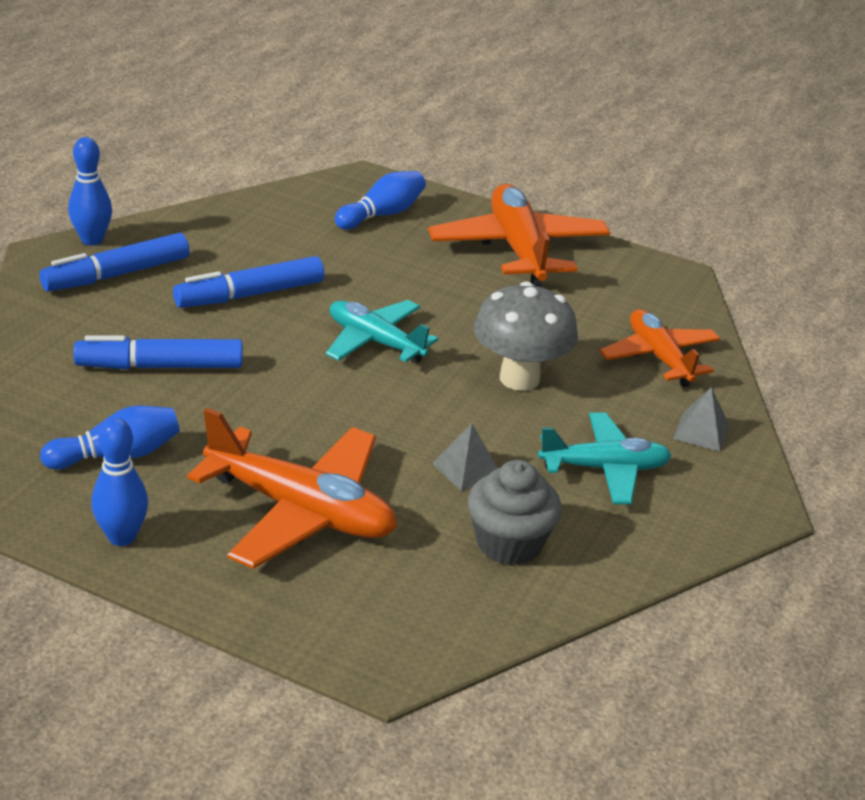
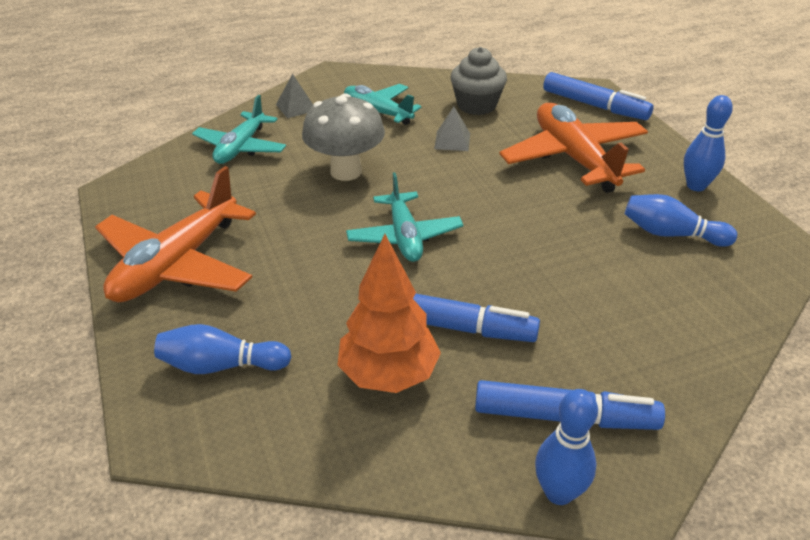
camera: 135 degrees left, 5 degrees up
blue marker [73,335,242,369] -> blue marker moved to [543,72,654,120]
orange plane [599,309,720,387] -> turquoise plane [192,95,286,164]
none -> orange tree [337,234,441,393]

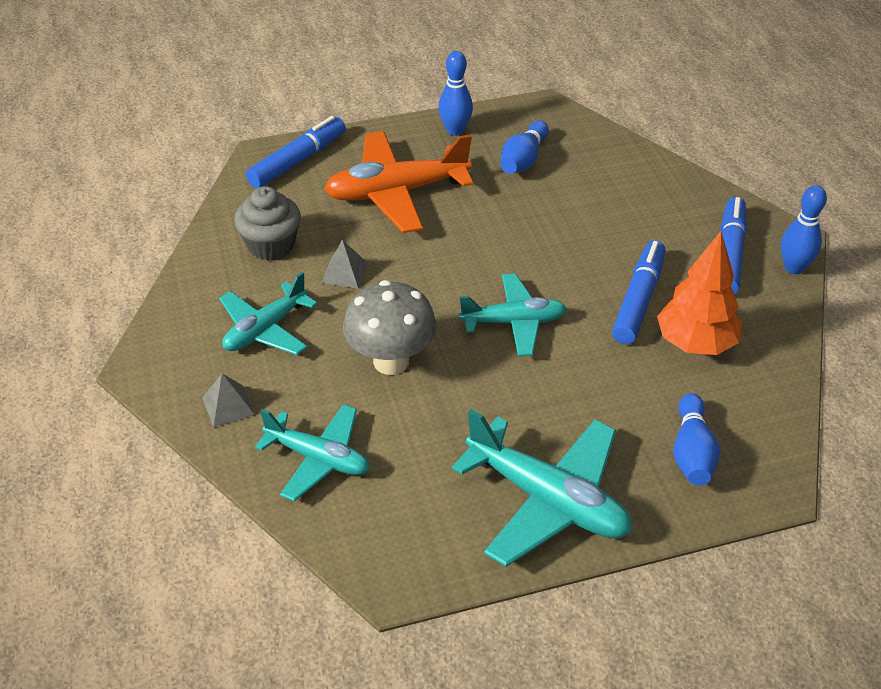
camera: 85 degrees left, 5 degrees up
orange plane [95,166,256,303] -> turquoise plane [452,409,632,567]

